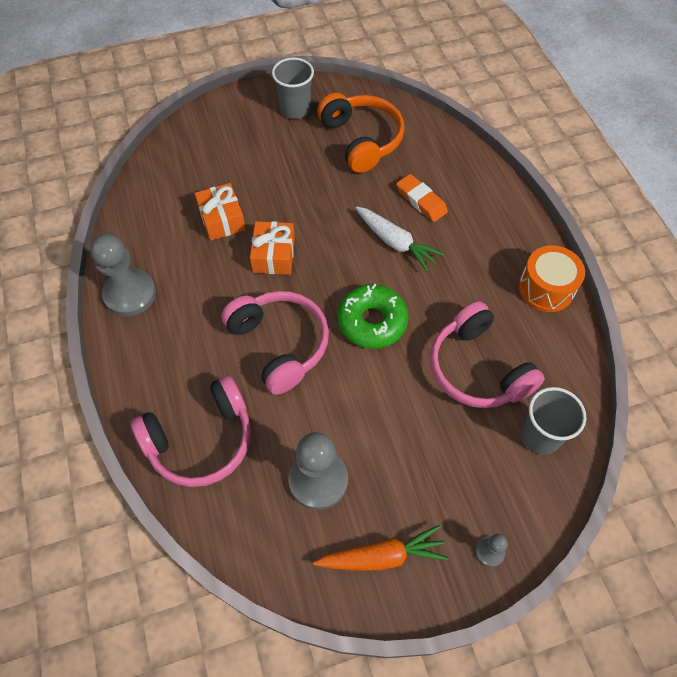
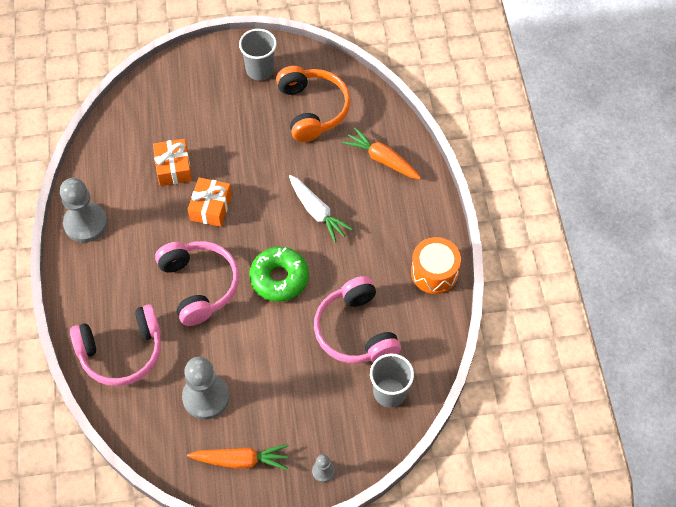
camera: 10 degrees right, 0 degrees up
orange eraser [396,174,448,222] -> none
none -> orange carrot [342,128,421,179]

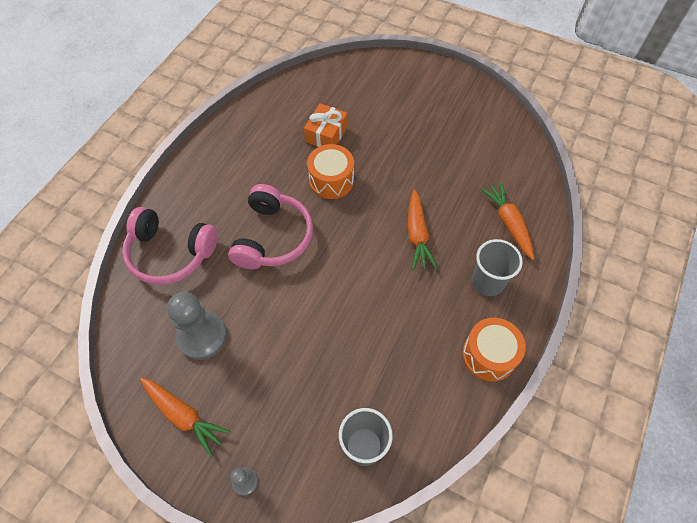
camera: 35 degrees right, 0 degrees up
grey pawn [60,178,108,243] -> none
orange gift [188,177,232,227] -> orange drum [307,144,354,199]
grey cup [239,29,277,80] -> grey cup moved to [472,239,523,296]
green donut [249,247,309,302] -> none
orange headphones [276,66,351,142] -> none
white carrot [289,175,354,243] -> orange carrot [408,189,437,271]
pink headphones [314,276,401,363] -> none

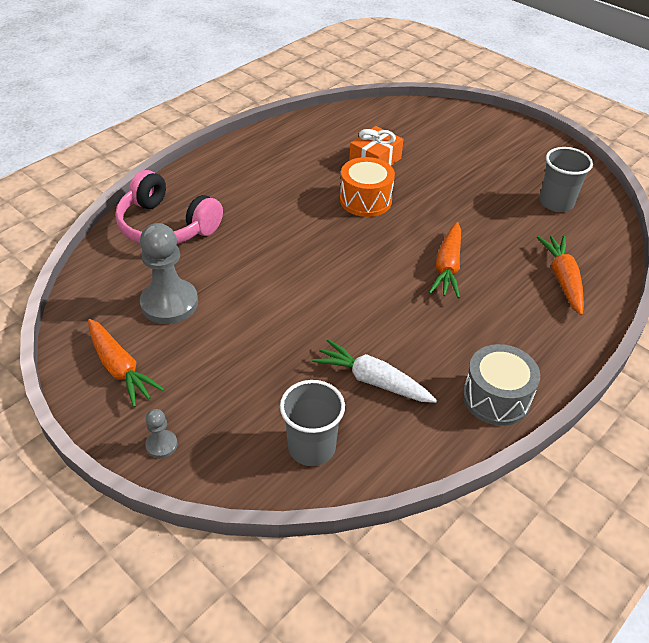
camera: 15 degrees right, 15 degrees down
pink headphones [228,184,313,269] -> none
orange drum [462,318,526,382] -> grey drum [463,344,540,426]
grey cup [472,239,523,296] -> grey cup moved to [540,147,593,212]
none -> white carrot [312,339,437,403]

